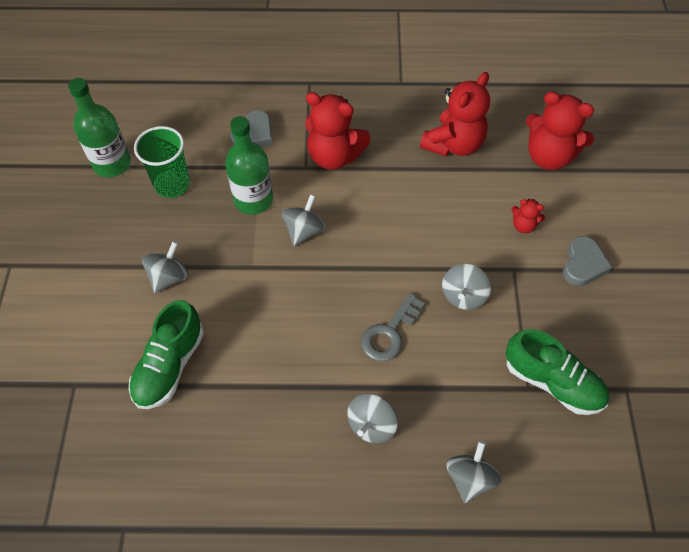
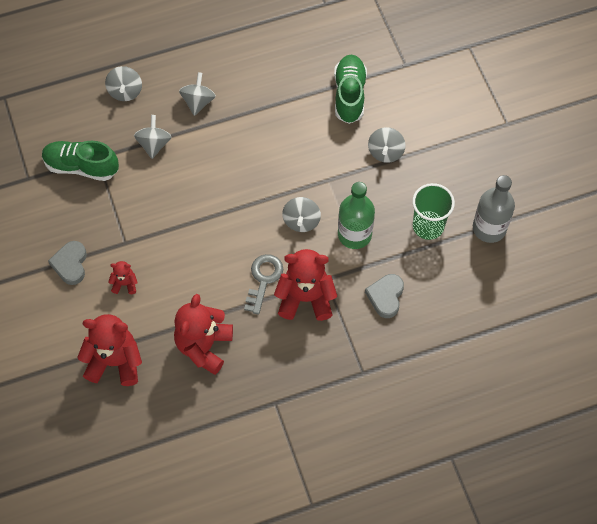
camera: 160 degrees right, 5 degrees up
green bottle [68,78,131,177] -> grey bottle [473,175,515,243]
grey key [361,293,425,361] -> grey key moved to [244,254,283,315]
grey spinning top [442,264,491,310] -> grey spinning top moved to [134,115,171,159]

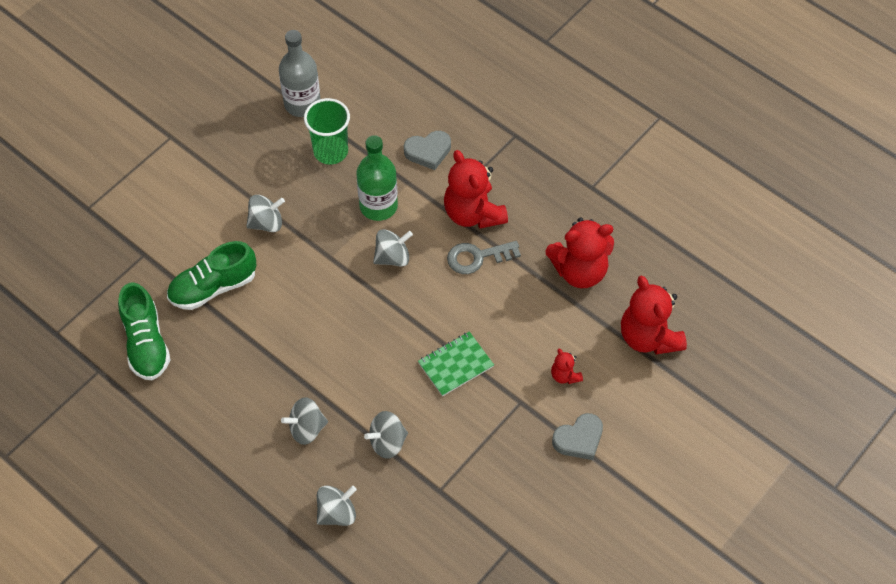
camera: 120 degrees left, 5 degrees down
green shoe [42,141,119,181] -> green shoe moved to [118,282,170,380]
none -> green notebook [418,331,494,396]

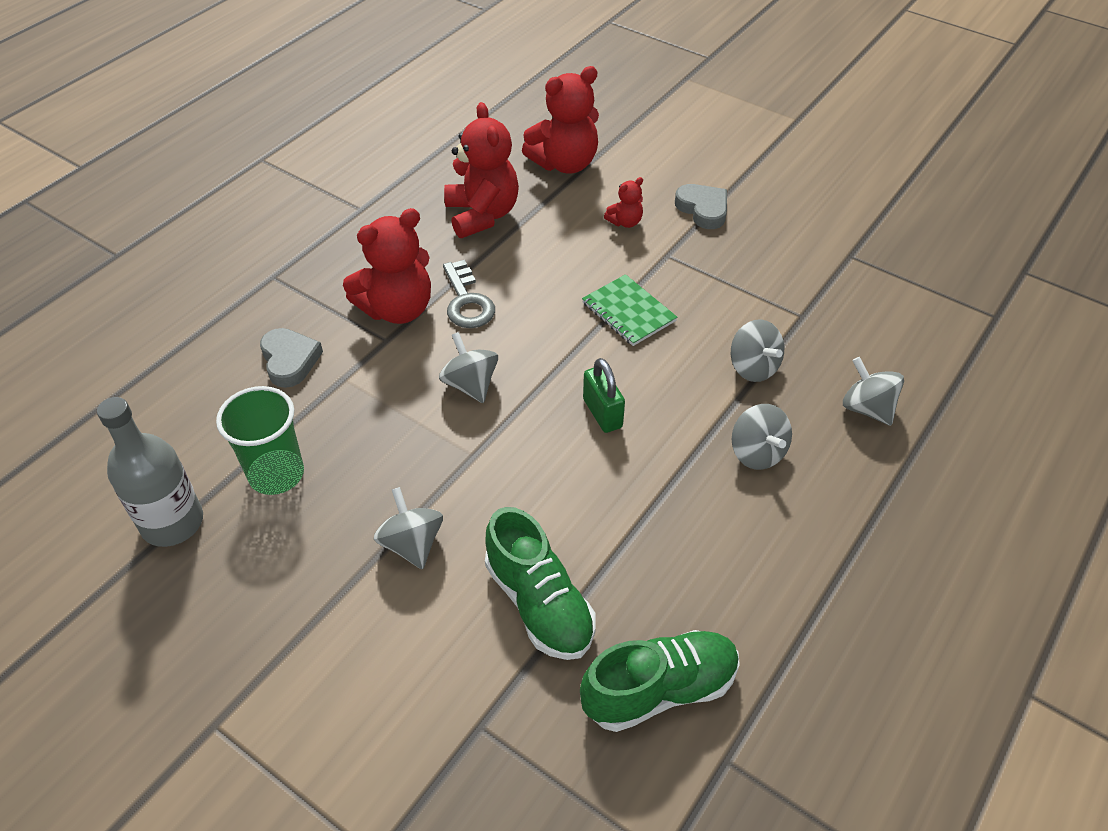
camera: 95 degrees left, 10 degrees down
green bottle [356,135,398,221] -> none
none -> green padlock [583,358,625,433]

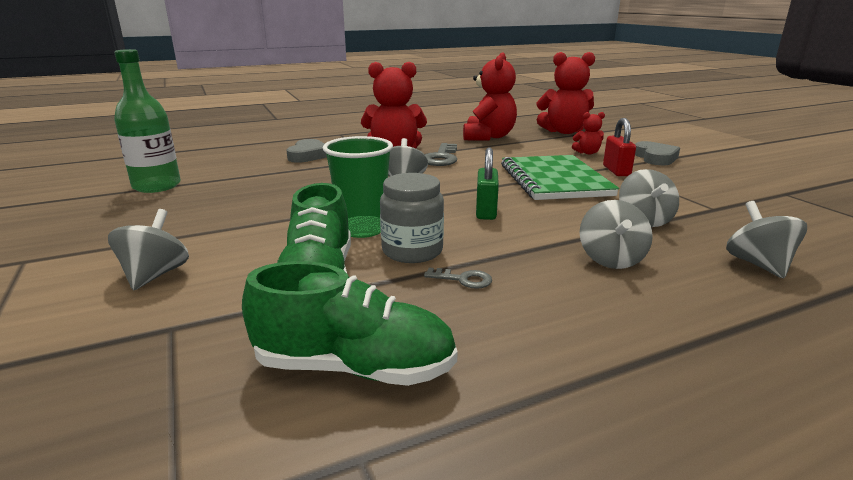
camera: 30 degrees right, 25 degrees down
grey bottle [97,397,203,547] -> green bottle [114,49,181,193]
green cup [216,386,304,495] -> green cup moved to [323,136,393,238]
grey spinning top [374,487,443,569] -> grey spinning top moved to [108,209,189,290]
green notebook [582,274,677,346] -> green notebook [501,155,619,200], size x1.66
none -> grey jar [380,173,444,263]
none -> grey key [424,268,492,289]
none -> red padlock [603,118,636,176]

